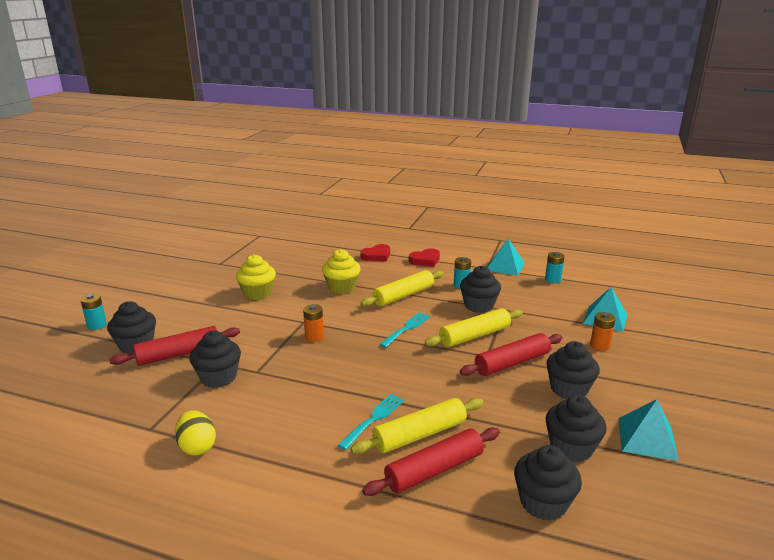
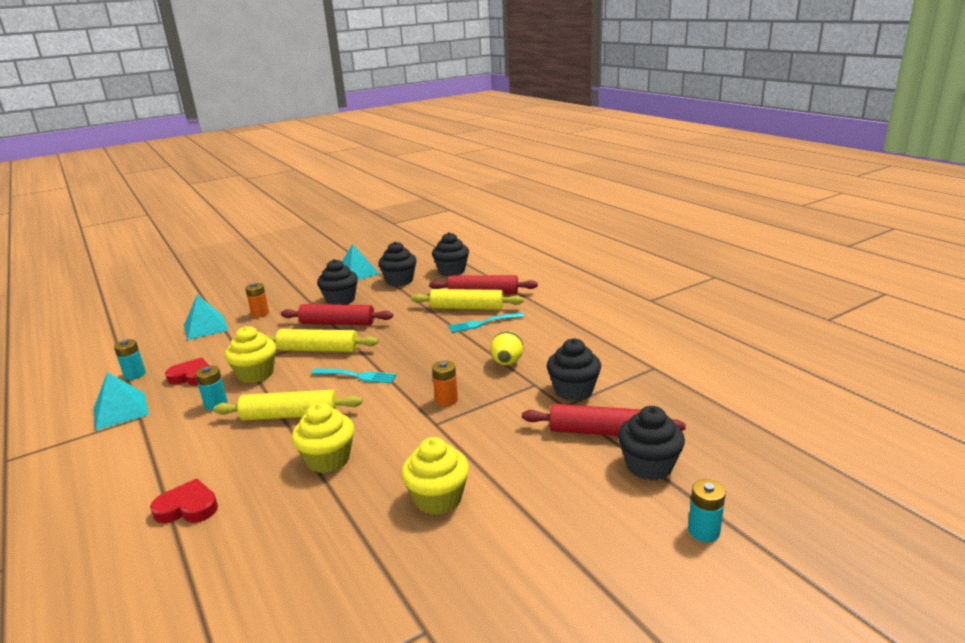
camera: 140 degrees left, 0 degrees up
yellow egg [175,410,216,456] -> yellow egg moved to [491,331,523,365]
turquoise fork [379,312,430,348] -> turquoise fork turned 150 degrees counterclockwise [312,368,397,383]
red heart [409,248,440,267] -> red heart moved to [165,358,210,386]
black cupcake [460,266,501,313] -> yellow cupcake [225,326,276,383]

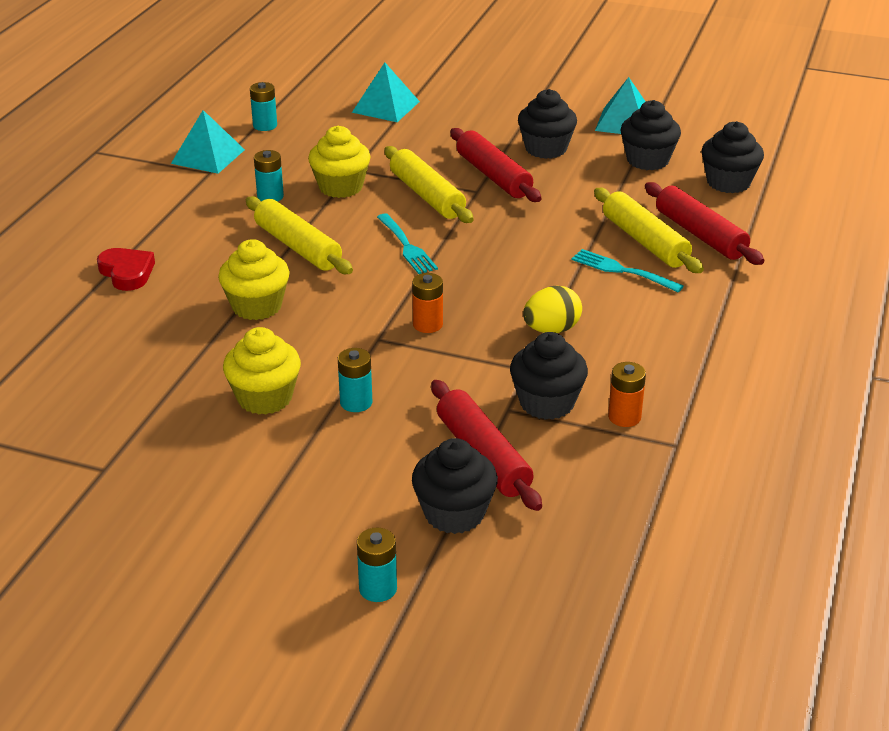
camera: 50 degrees right, 10 degrees up
red heart [165,358,210,386] -> none
orange battery [245,283,269,317] -> orange battery moved to [608,362,646,427]
none -> turquoise battery [338,348,372,412]

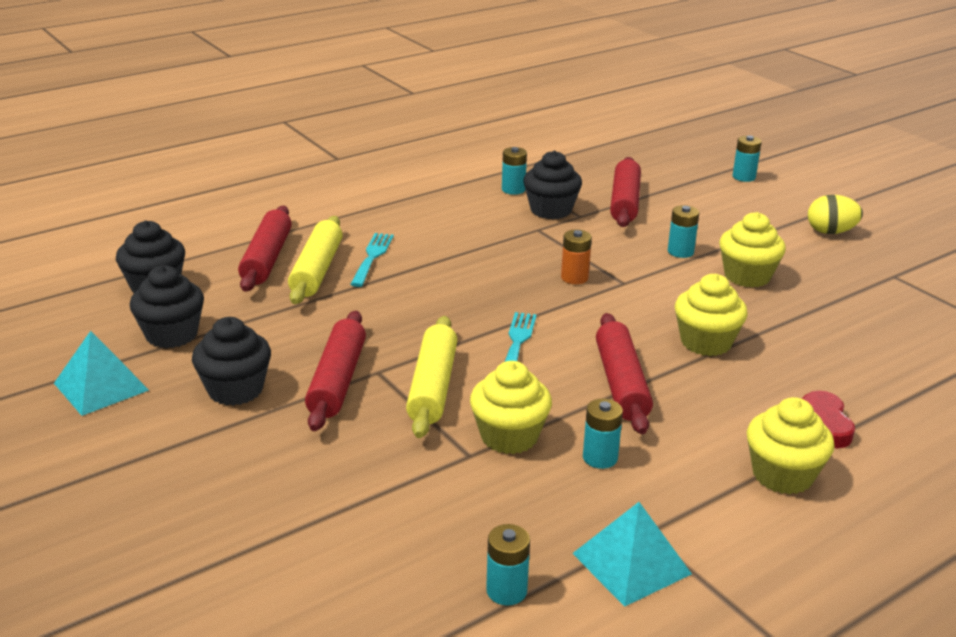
camera: 145 degrees left, 5 degrees down
yellow rolling pin [246,196,353,274] -> red rolling pin [596,313,653,434]
turquoise pyramid [352,62,420,122] -> none
black cupcake [412,438,498,534] -> none
yellow egg [523,286,582,333] -> yellow egg moved to [808,195,863,234]
turquoise fork [572,249,684,292] -> turquoise fork turned 150 degrees counterclockwise [350,233,394,287]
orange battery [608,362,646,427] -> turquoise battery [502,147,527,195]
none -> yellow cupcake [747,397,835,494]

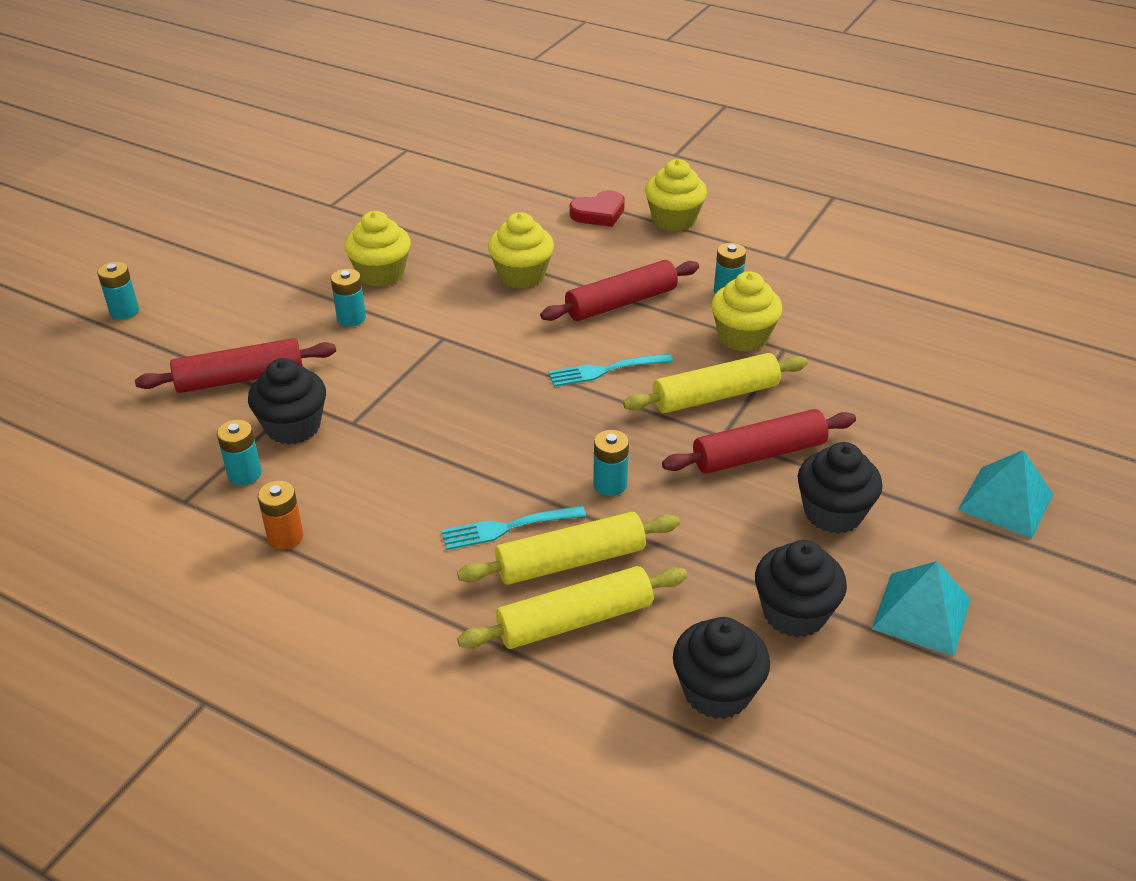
camera: 115 degrees left, 10 degrees up
red rolling pin [238,206,292,292] -> yellow rolling pin [457,566,687,649]
turquoise battery [486,524,530,606] -> turquoise battery moved to [593,430,629,496]
orange battery [561,229,592,284] -> orange battery moved to [258,481,303,550]
turquoise pyramid [572,502,692,607] -> turquoise pyramid moved to [958,450,1053,539]
yellow egg [808,195,863,234] -> none

